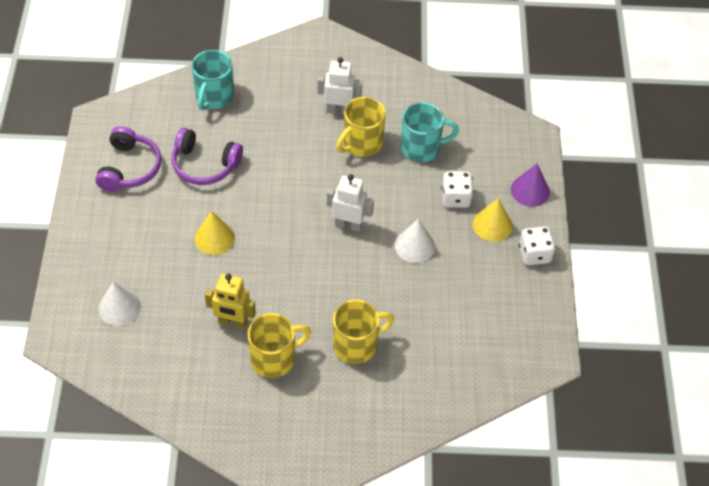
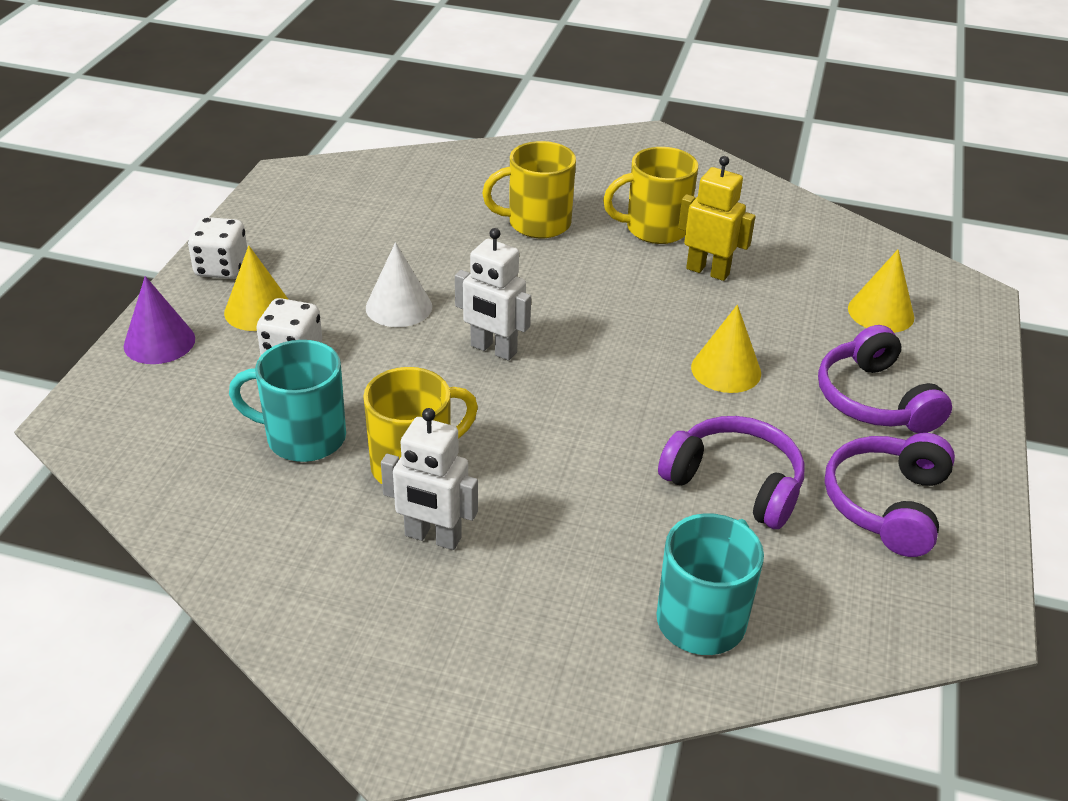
camera: 165 degrees left, 15 degrees down
white cone [99,281,141,326] -> yellow cone [848,250,914,333]
none -> purple headphones [818,325,952,433]

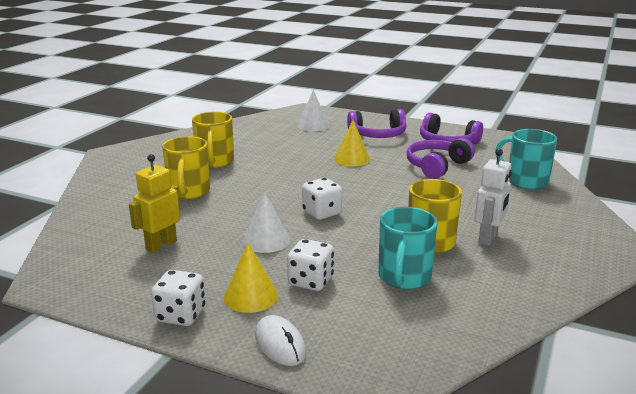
camera: 80 degrees left, 15 degrees down
purple cone [124,276,195,364] -> white mouse [255,315,306,366]
white robot [455,228,531,361] -> white dice [302,178,342,220]
yellow robot [678,156,756,281] -> yellow robot moved to [129,154,180,253]
yellow cone [848,250,914,333] -> white cone [298,90,329,131]

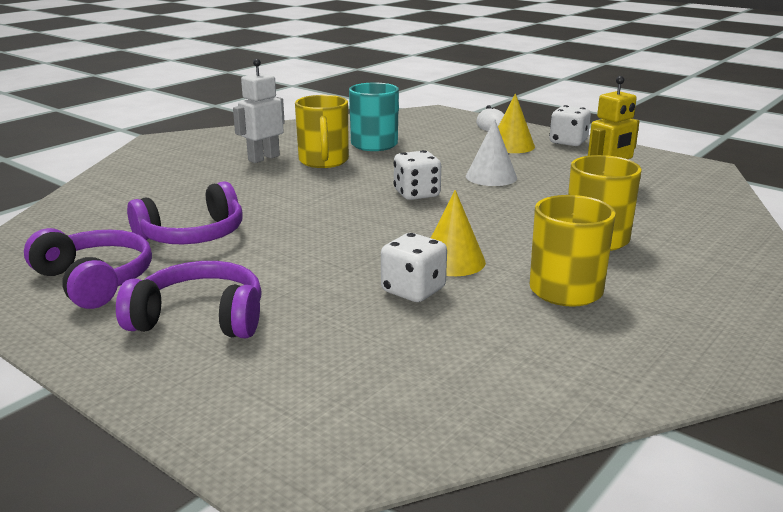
camera: 165 degrees left, 0 degrees up
white dice [287,239,334,291] -> white dice moved to [381,233,447,302]
white cone [298,90,329,131] -> none
yellow cone [334,120,370,166] -> yellow cone moved to [431,190,486,276]
turquoise mug [495,129,557,190] -> none

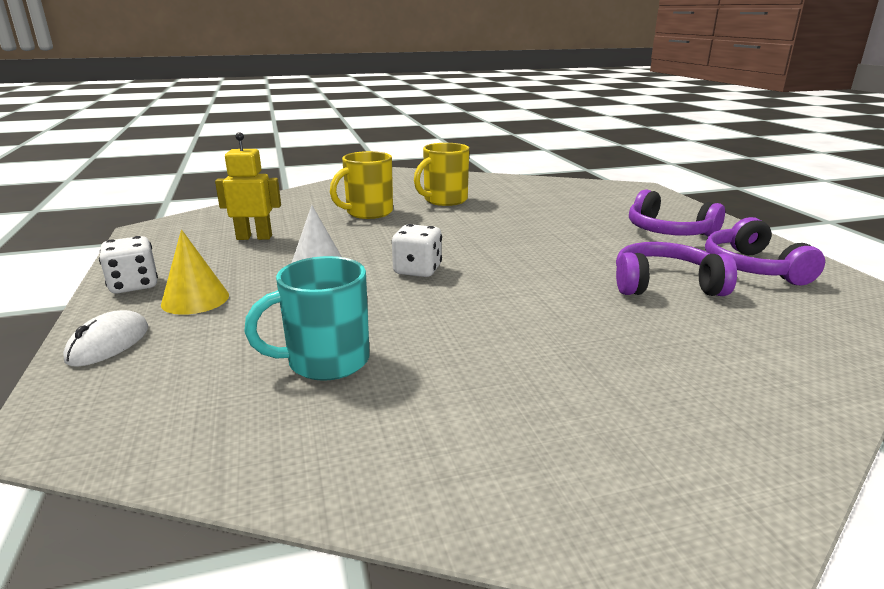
camera: 145 degrees left, 0 degrees up
white robot [233,59,285,163] -> none
yellow mug [295,95,349,168] -> none
white dice [381,233,447,302] -> none
yellow cone [431,190,486,276] -> none

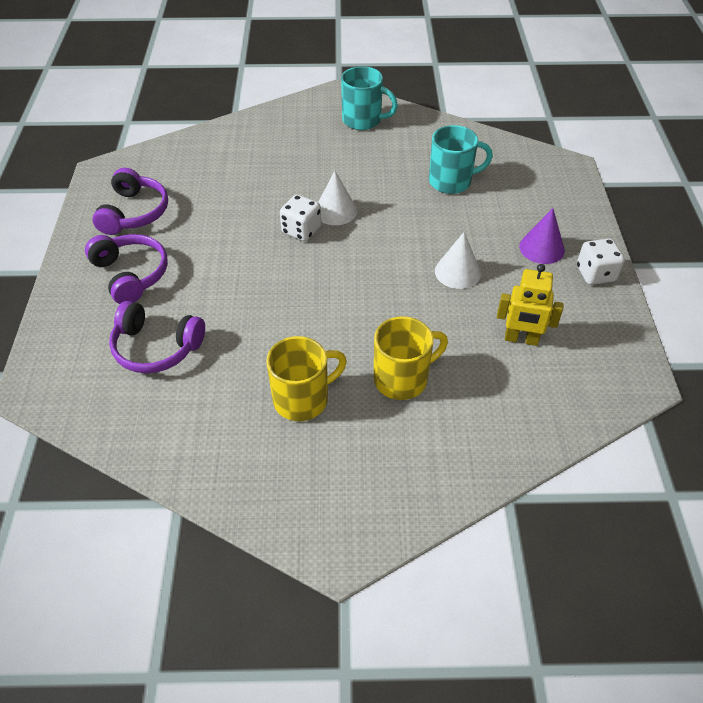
camera: 165 degrees left, 25 degrees up
white mouse [63,310,148,367] -> none
yellow cone [161,230,229,315] -> purple cone [519,208,565,264]
white dice [391,224,442,277] -> white dice moved to [280,195,321,241]
purple headphones [616,242,737,296] -> purple headphones moved to [109,301,205,373]
none -> white cone [318,171,357,225]
none -> turquoise mug [341,66,398,130]

